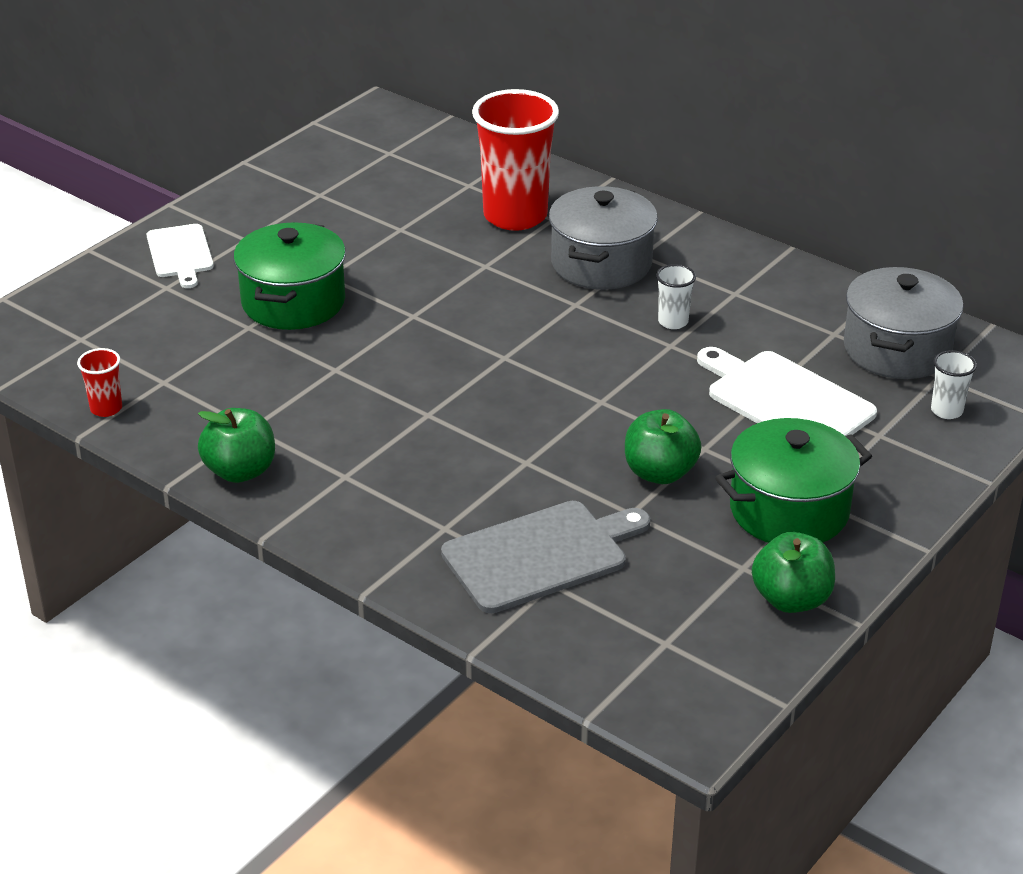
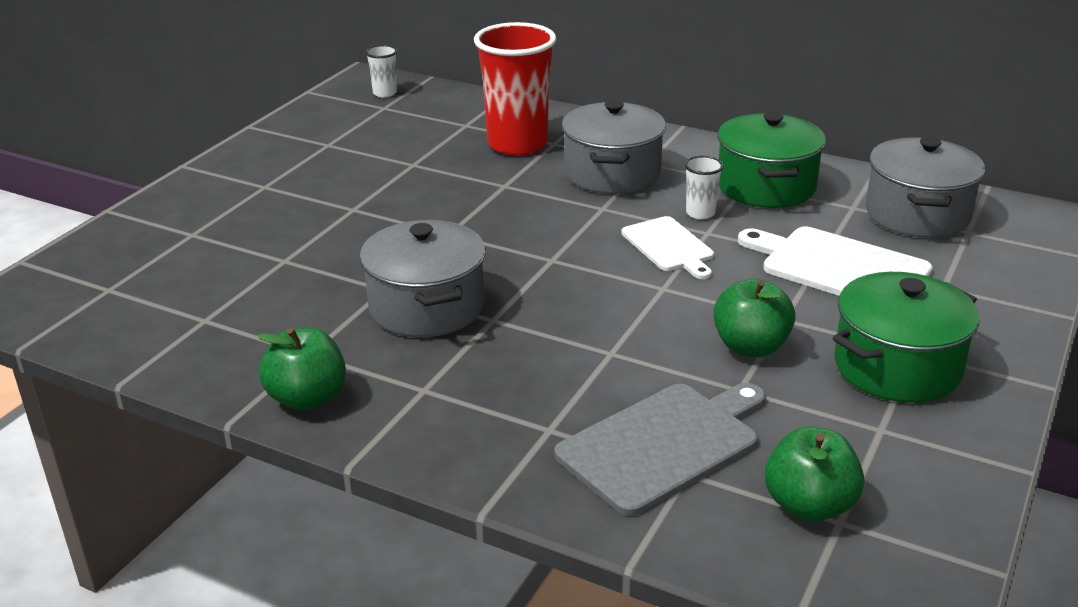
camera: 10 degrees left, 5 degrees down
red cup [77,348,122,417] -> none
white cutting board [147,224,214,288] -> white cutting board moved to [621,216,714,279]
green pot [233,222,346,330] -> green pot moved to [718,112,826,208]
green apple [752,532,835,613] -> green apple moved to [765,427,864,522]
white cup [931,350,977,419] -> white cup moved to [365,45,397,97]
none -> grey pot [360,220,486,337]

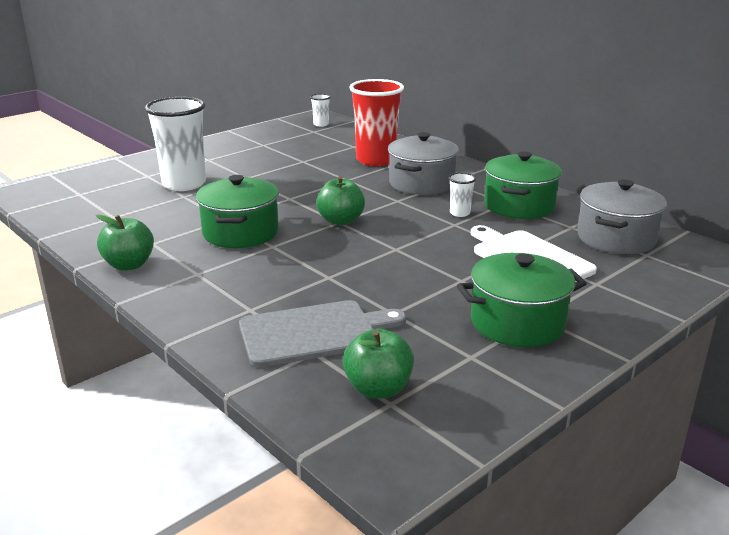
camera: 20 degrees right, 5 degrees down
grey pot [360,220,486,337] -> green pot [196,175,279,248]
white cutting board [621,216,714,279] -> none
green apple [713,279,796,357] -> green apple moved to [316,176,365,225]
none -> white cup [145,97,206,191]

